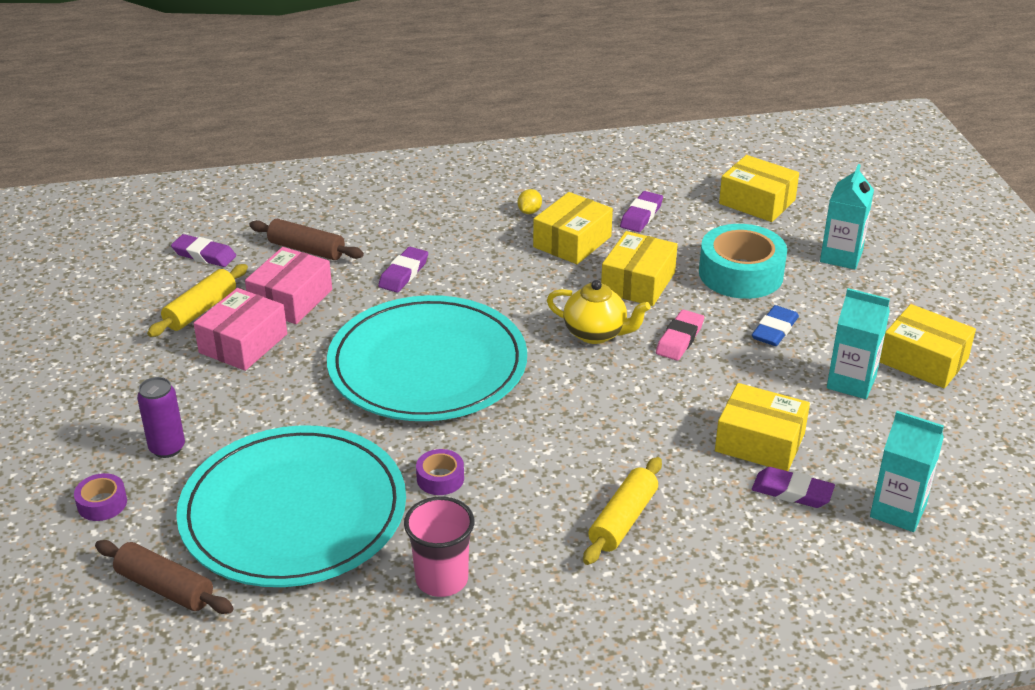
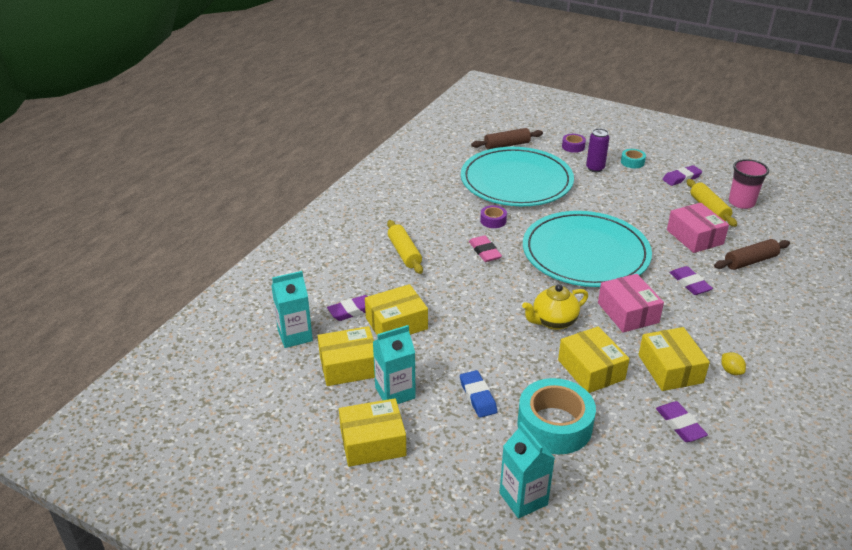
camera: 130 degrees right, 0 degrees up
purple eraser [171,234,236,267] -> purple eraser moved to [662,165,702,186]
pink box [194,288,287,371] -> pink box moved to [598,274,664,333]
pink cup [404,497,474,597] -> pink cup moved to [729,159,769,209]
pink eraser [656,310,704,361] -> pink eraser moved to [469,236,502,262]
yellow box [719,155,799,222] -> yellow box moved to [318,326,375,386]
none -> turquoise tape [621,149,646,168]

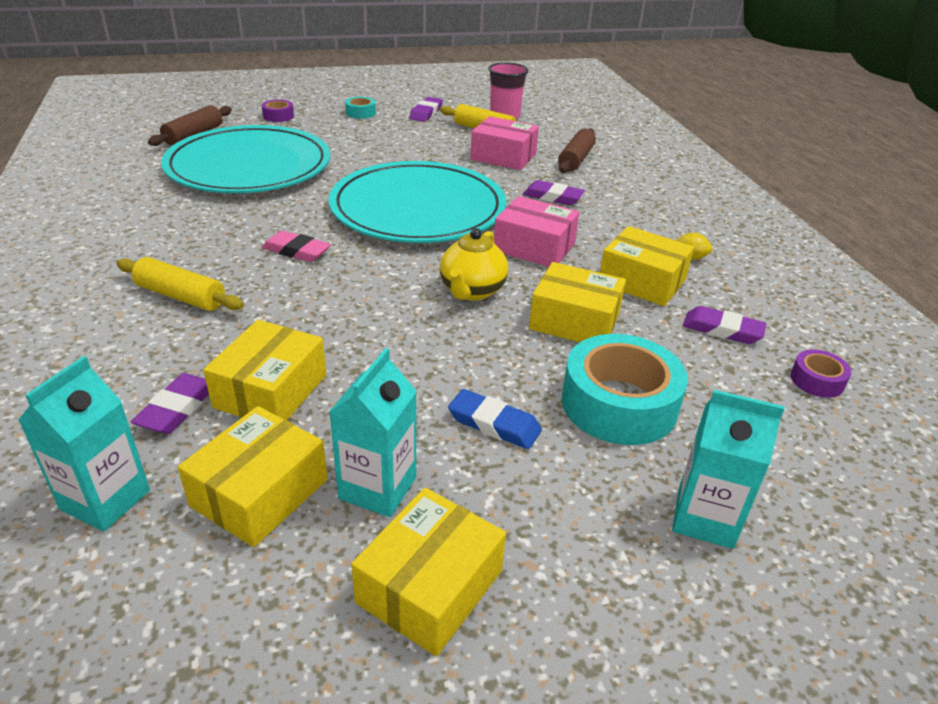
camera: 45 degrees left, 0 degrees up
purple tape [480,205,507,228] -> purple tape moved to [790,349,852,398]
purple can [586,128,609,172] -> none

